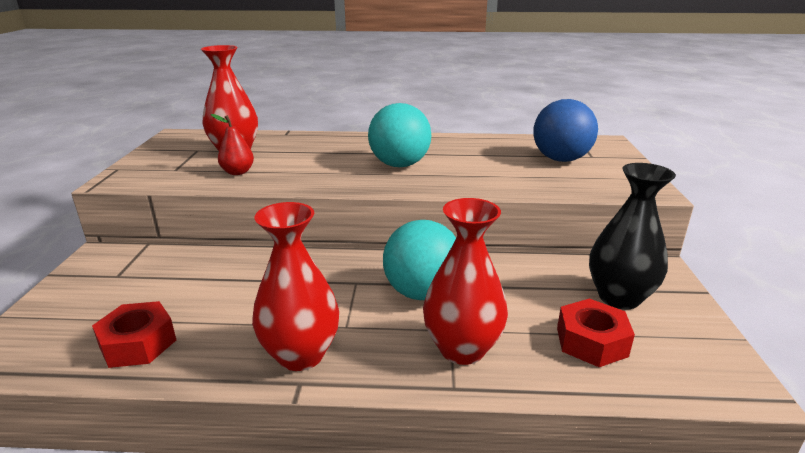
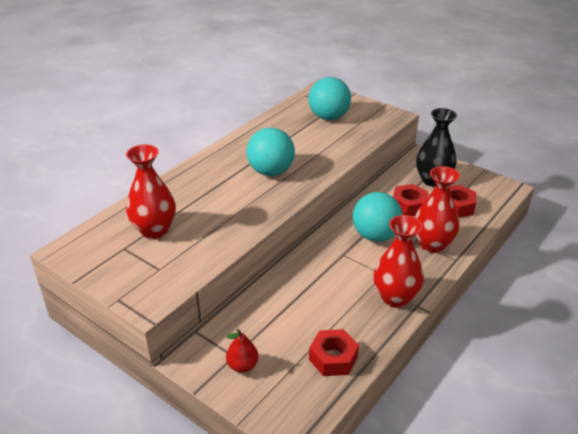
camera: 55 degrees left, 10 degrees up
red pear [211,114,254,175] -> red pear moved to [226,329,259,373]
blue ball [533,99,598,162] -> turquoise ball [309,77,351,120]
none -> red nut [393,184,428,216]

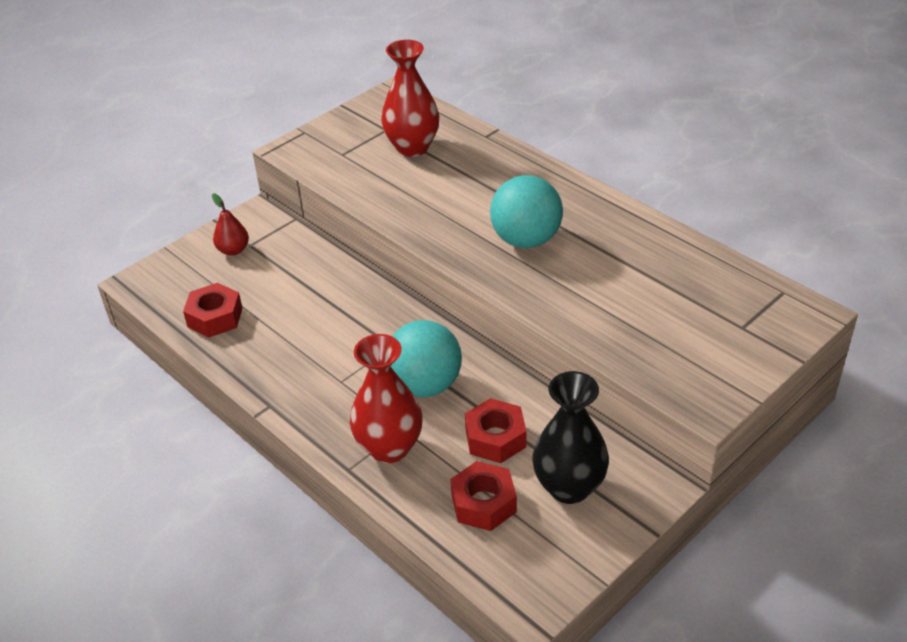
camera: 100 degrees right, 5 degrees up
turquoise ball [309,77,351,120] -> none
red vase [374,215,424,308] -> none

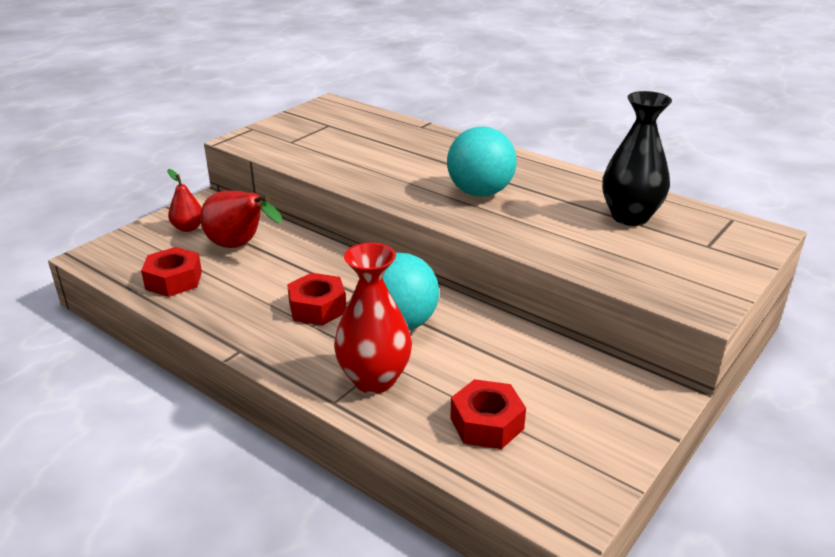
camera: 10 degrees left, 10 degrees down
red vase [381,40,439,157] -> none
red nut [465,398,526,463] -> red nut moved to [287,273,346,326]
black vase [533,371,609,504] -> black vase moved to [602,91,672,226]
none -> red pear [200,191,282,248]

